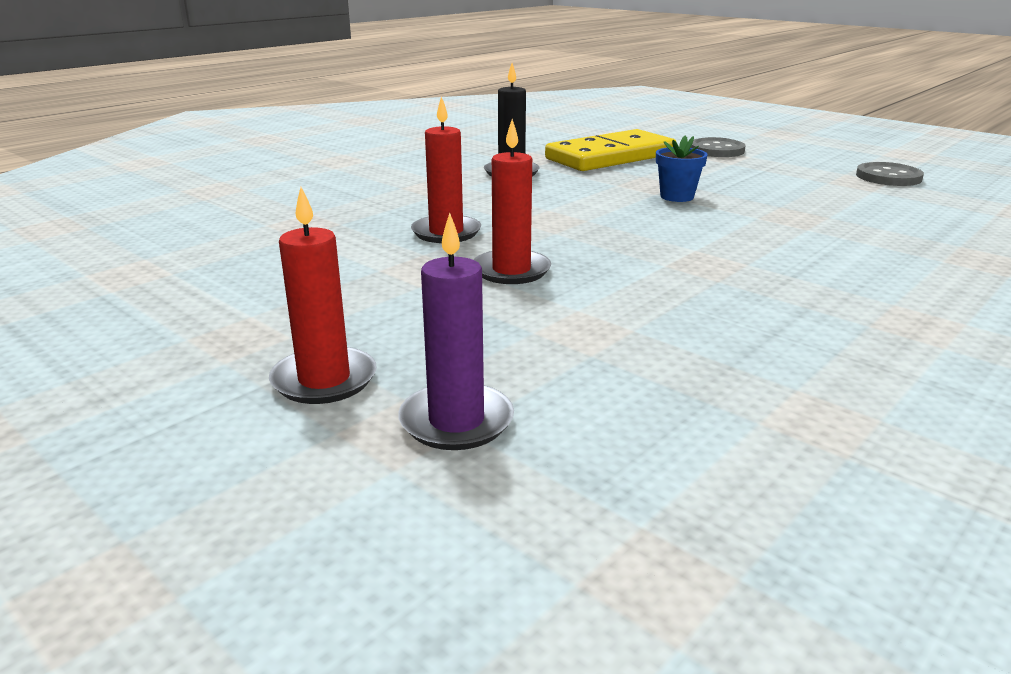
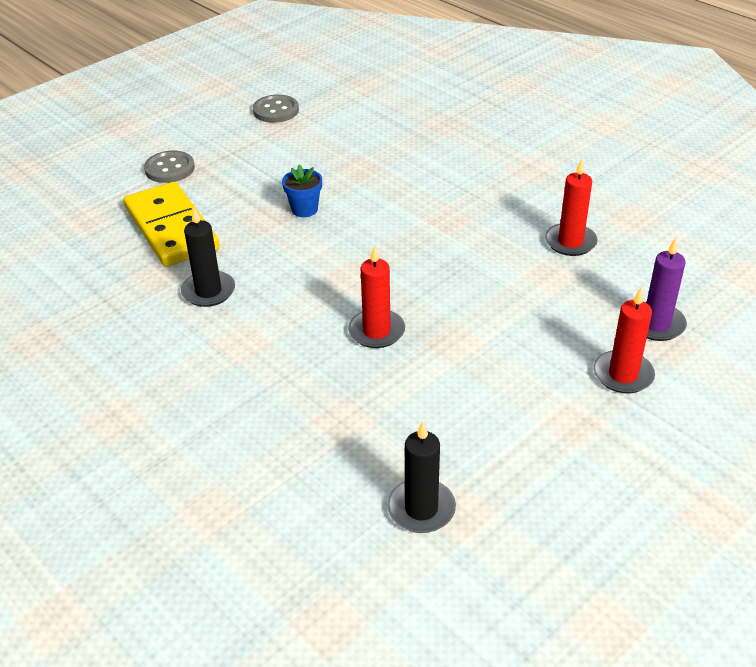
camera: 85 degrees left, 15 degrees up
red candle [474,119,551,284] -> red candle moved to [545,159,598,256]
none -> black candle [387,421,456,533]

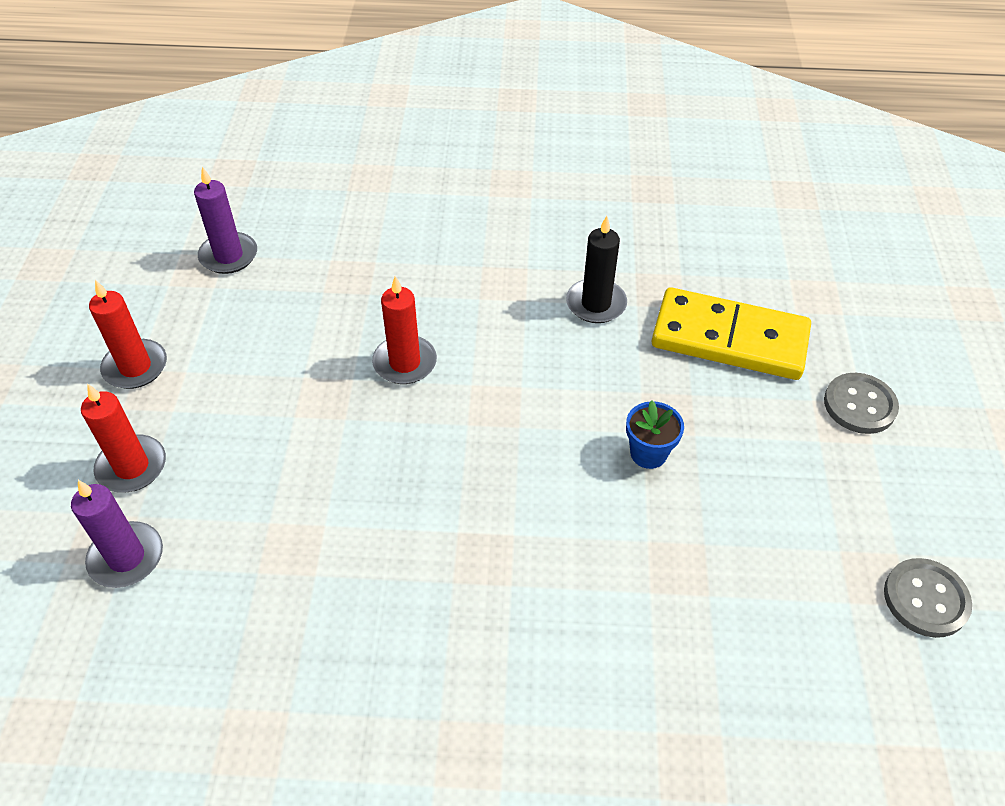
camera: 135 degrees right, 10 degrees up
black candle [387,421,456,533] -> purple candle [194,167,257,274]
red candle [545,159,598,256] -> red candle moved to [89,280,167,389]

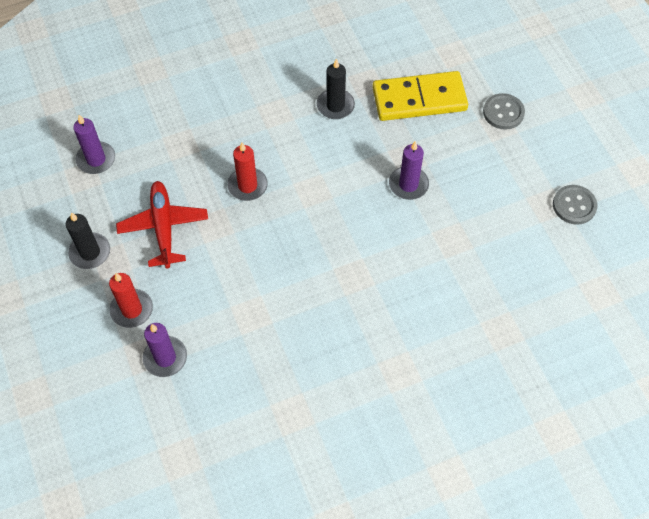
camera: 25 degrees left, 10 degrees up
red candle [89,280,167,389] -> black candle [66,212,110,269]
blue flower pot [626,400,684,469] -> purple candle [389,141,429,200]
none -> red plane [116,181,208,268]

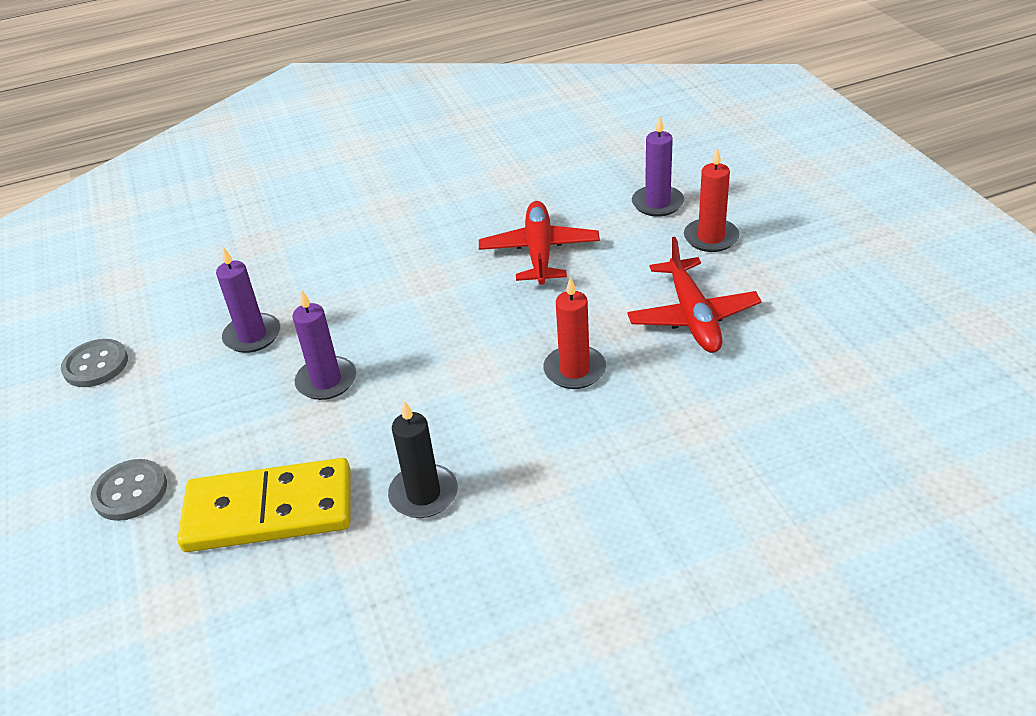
camera: 175 degrees left, 20 degrees down
black candle [66,212,110,269] -> none
purple candle [73,115,115,174] -> purple candle moved to [216,247,280,353]
none -> red plane [479,201,600,285]

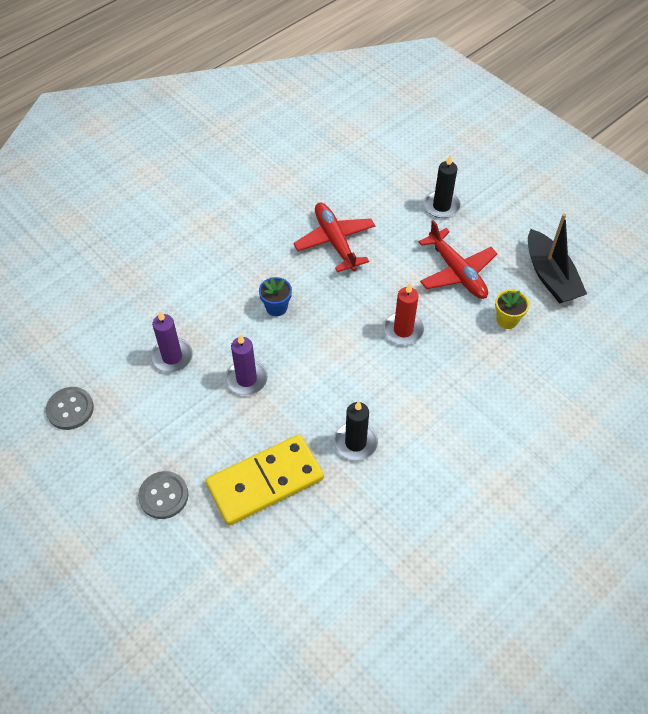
camera: 25 degrees left, 15 degrees up
purple candle [632,116,684,217] -> none
red candle [684,147,739,252] -> black candle [424,155,461,218]
none -> blue flower pot [259,277,292,316]
none -> yellow flower pot [495,290,529,329]
none -> black boat [528,214,587,304]

